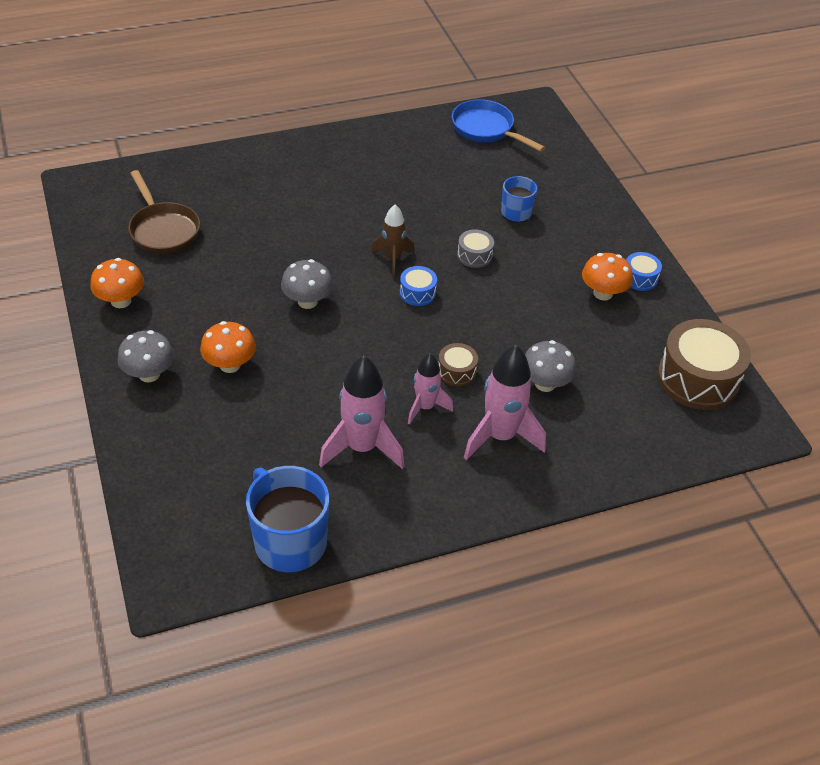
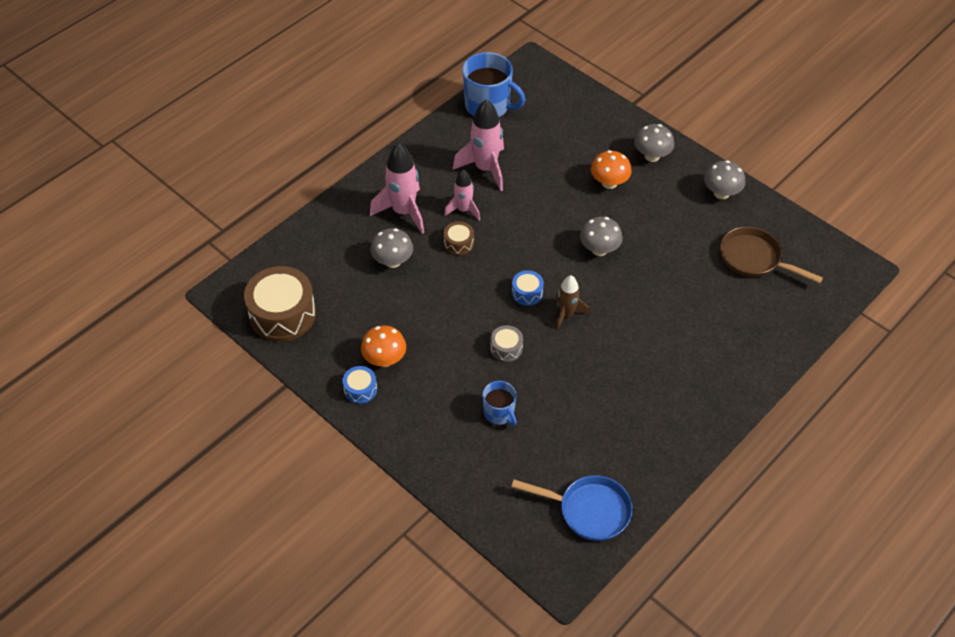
camera: 155 degrees right, 5 degrees up
orange mushroom [90,258,144,308] -> grey mushroom [704,160,745,199]

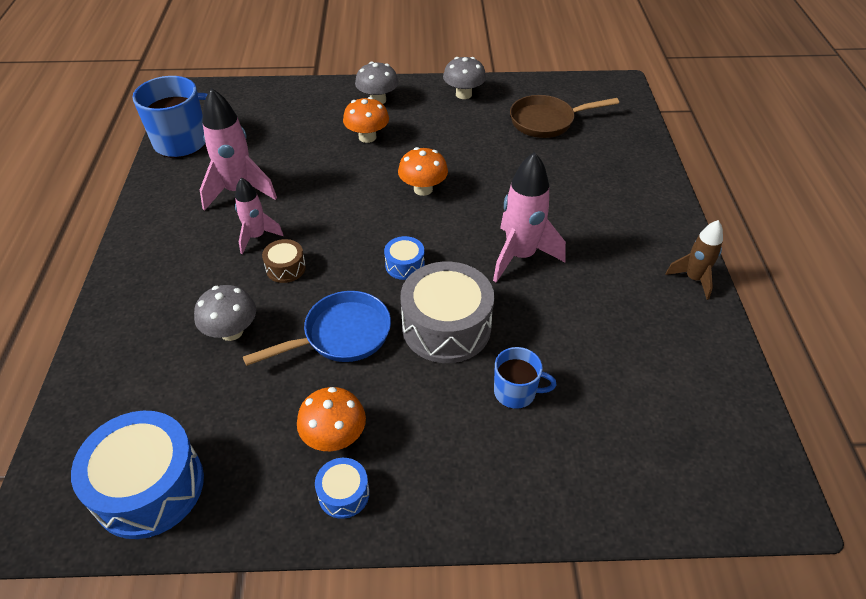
camera: 45 degrees left, 5 degrees down
brown drum [244,266,316,342] -> blue drum [71,411,204,539]
pink rocket [370,143,424,234] -> pink rocket moved to [493,152,566,283]
grey drum [490,325,523,362] -> grey drum [401,262,494,363], size x2.10
blue pan [512,475,633,541] -> blue pan moved to [243,291,391,366]
brown rocket [554,275,589,330] -> brown rocket moved to [665,220,723,300]
grey mushroom [580,217,623,256] -> orange mushroom [398,147,448,196]

